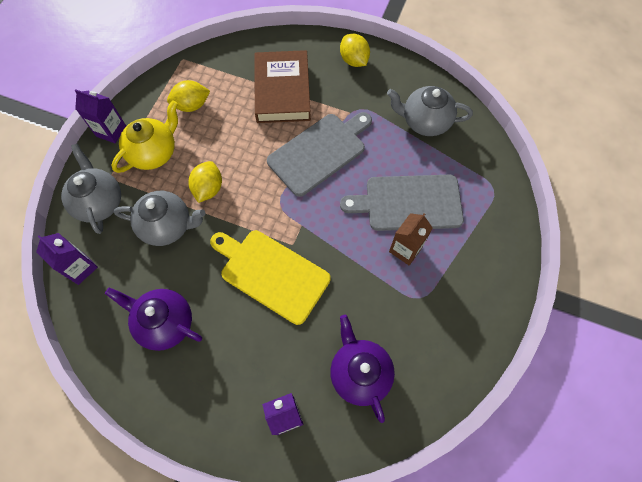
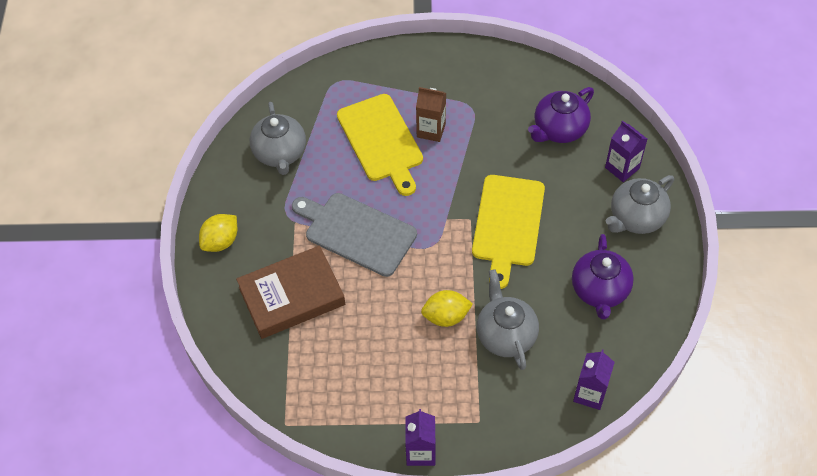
camera: 110 degrees left, 10 degrees down
grey teapot [61,144,121,234] -> grey teapot moved to [606,175,674,234]
yellow teapot [112,100,178,173] -> none
yellow lemon [167,80,210,112] -> none
grey cutting board [340,175,464,231] -> yellow cutting board [337,94,423,196]

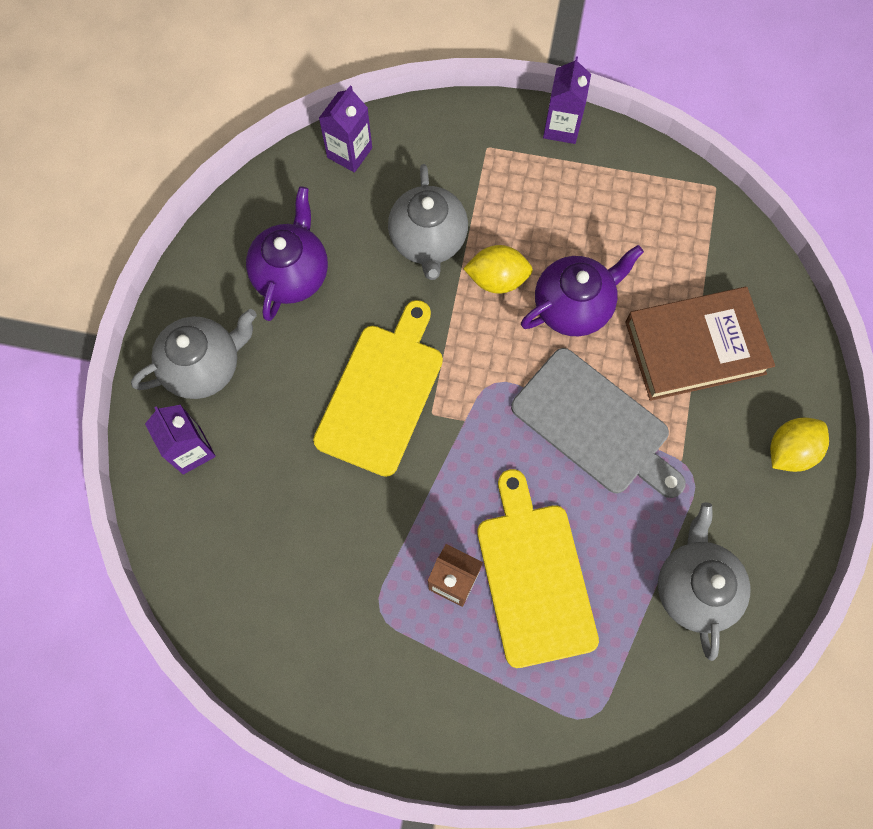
camera: 170 degrees left, 15 degrees up
purple teapot [528,87,594,143] -> purple teapot moved to [521,245,644,336]

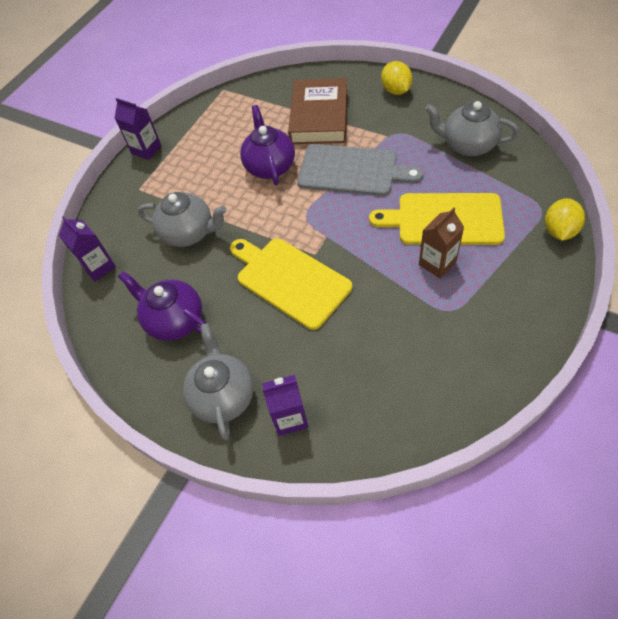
camera: 65 degrees left, 15 degrees down
yellow lemon [463,245,533,294] -> yellow lemon moved to [545,198,585,241]
grey cutting board [511,348,686,498] -> grey cutting board turned 45 degrees clockwise [297,144,423,196]

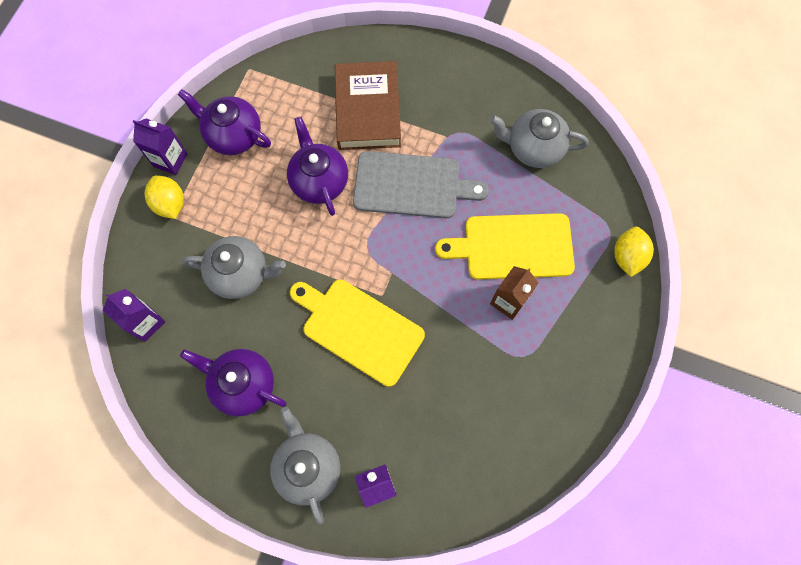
camera: 15 degrees left, 15 degrees up
yellow lemon [381,61,412,95] -> yellow lemon moved to [145,175,184,219]
none -> purple teapot [178,89,271,155]

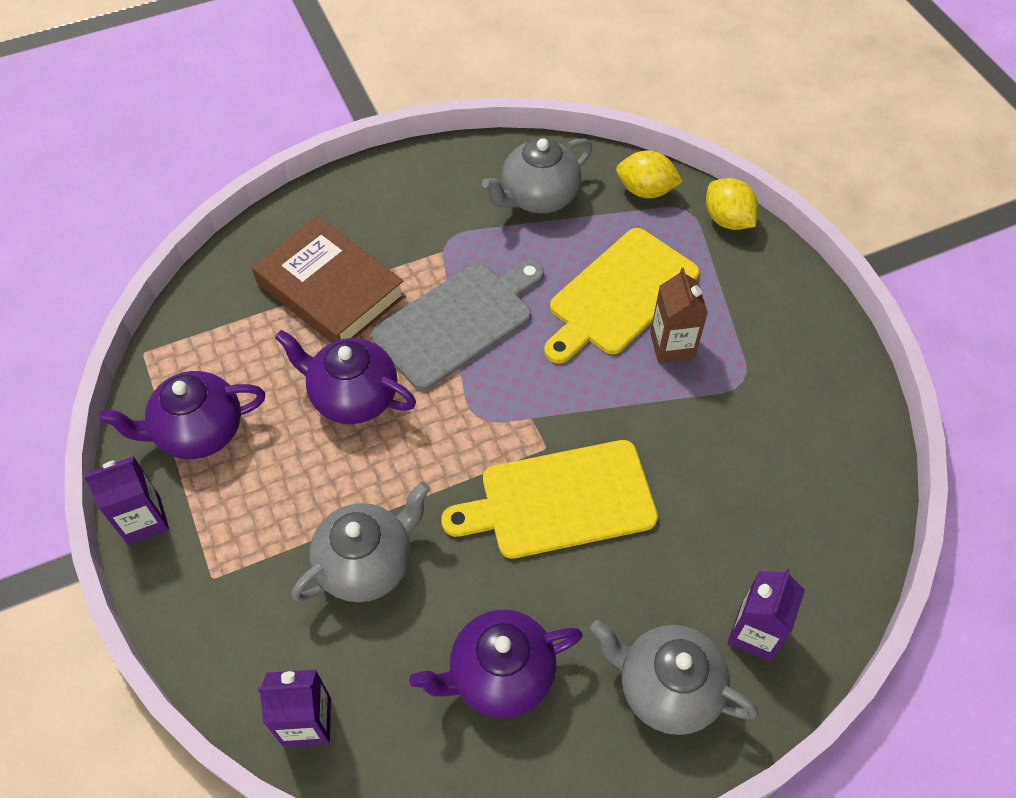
camera: 45 degrees left, 15 degrees down
yellow lemon [145,175,184,219] -> yellow lemon moved to [616,150,683,198]

